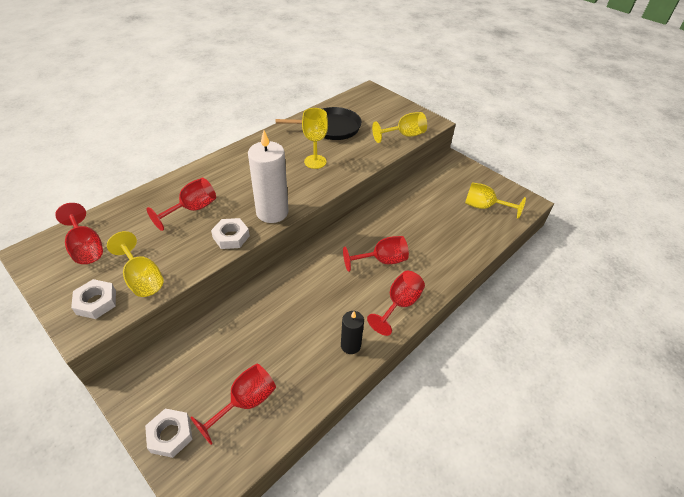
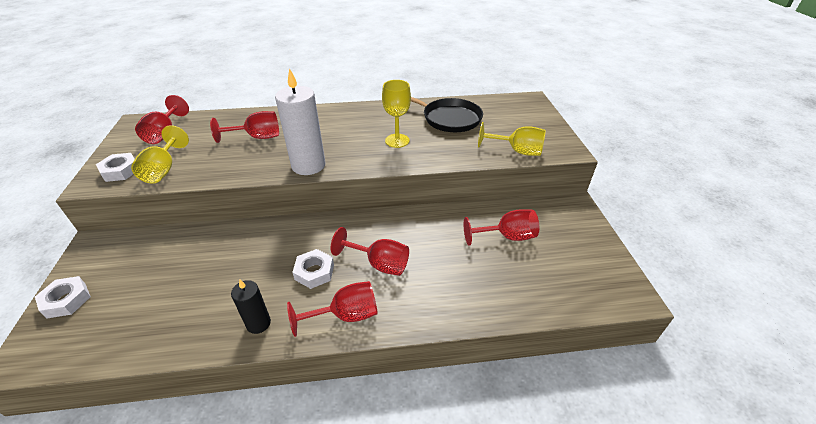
camera: 40 degrees right, 5 degrees down
red goblet [190,363,276,445] -> red goblet moved to [464,209,539,245]
white nut [211,218,250,249] -> white nut moved to [292,249,334,289]
yellow goblet [465,183,526,219] -> none

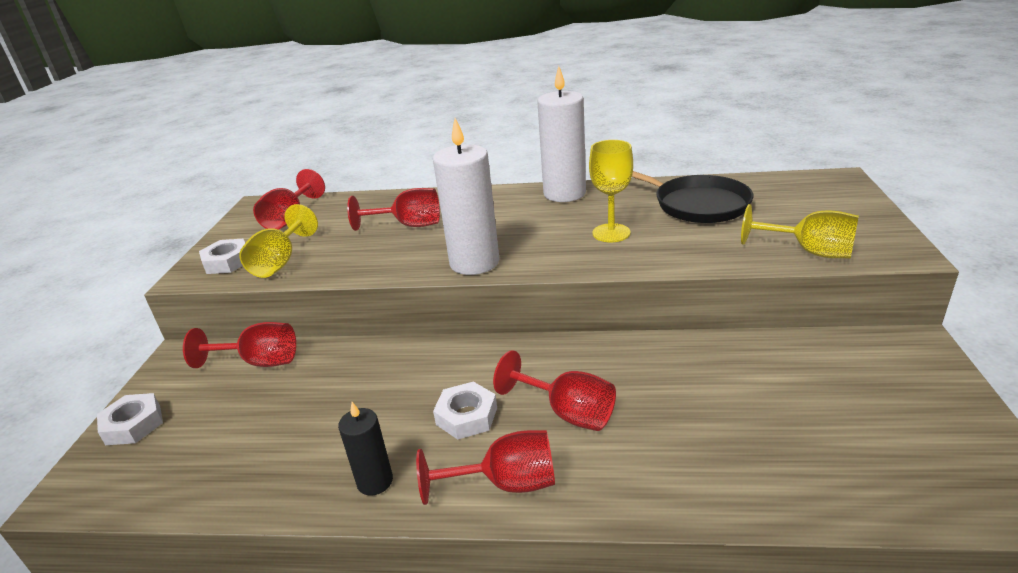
camera: 15 degrees right, 10 degrees down
red goblet [464,209,539,245] -> red goblet moved to [183,322,296,368]
none -> white candle [537,66,586,202]

